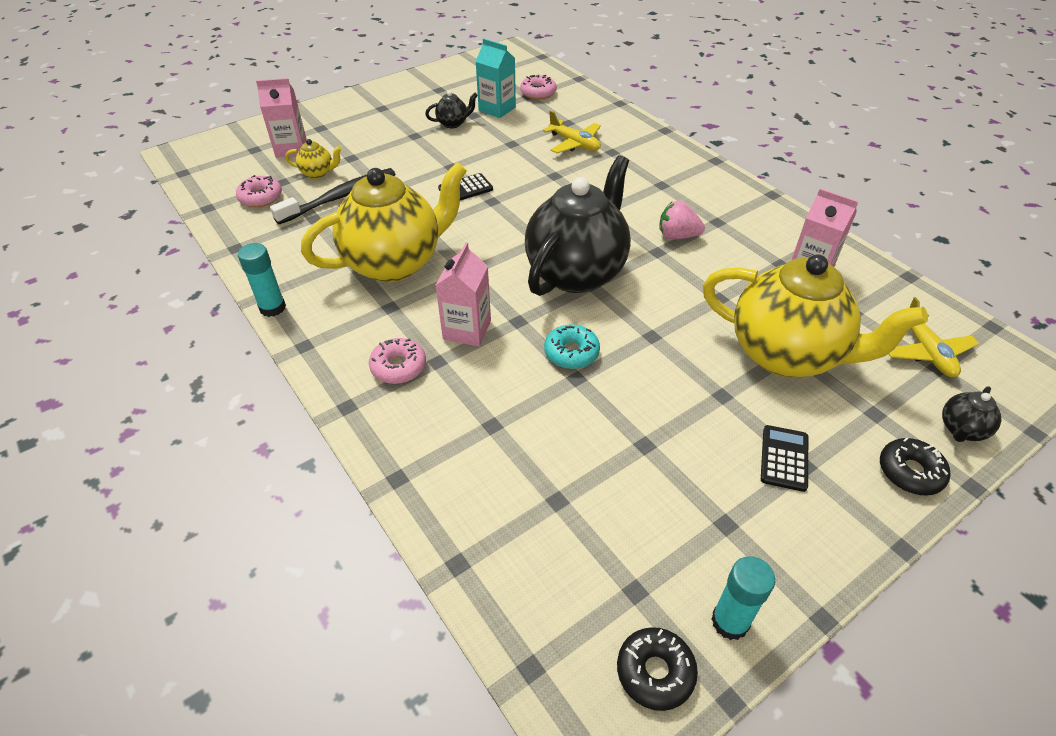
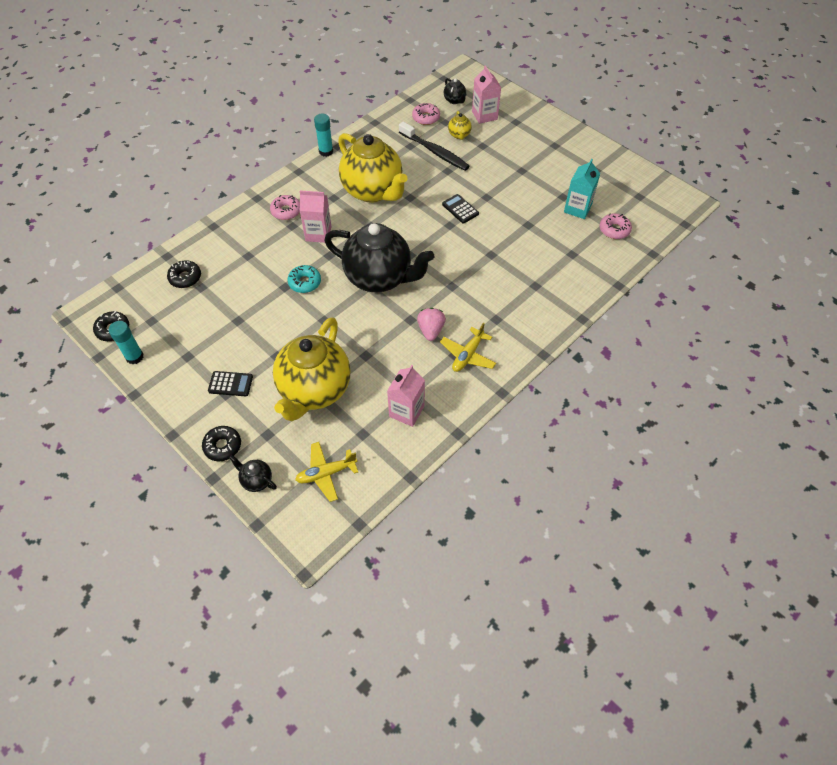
camera: 80 degrees right, 10 degrees up
black teapot [425,91,478,128] -> black teapot moved to [444,78,467,104]
yellow plane [543,110,601,153] -> yellow plane moved to [440,322,496,372]
none -> black donut [167,260,201,288]

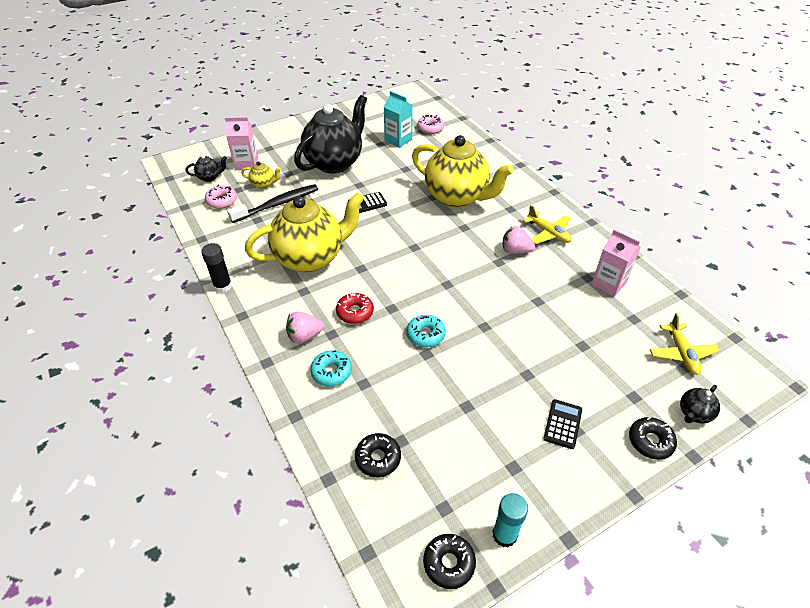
camera: 75 degrees left, 10 degrees down
pink donut [270,195,300,220] -> pink strawberry [286,312,324,344]
yellow teapot [273,317,351,421] -> yellow teapot moved to [412,135,514,208]
pink carton [300,190,332,243] -> red donut [336,293,374,324]
turquoise glue stick [314,113,333,157] -> black glue stick [201,243,232,293]
black teapot [324,223,434,292] -> black teapot moved to [294,95,367,173]
none -> turquoise donut [310,350,352,386]

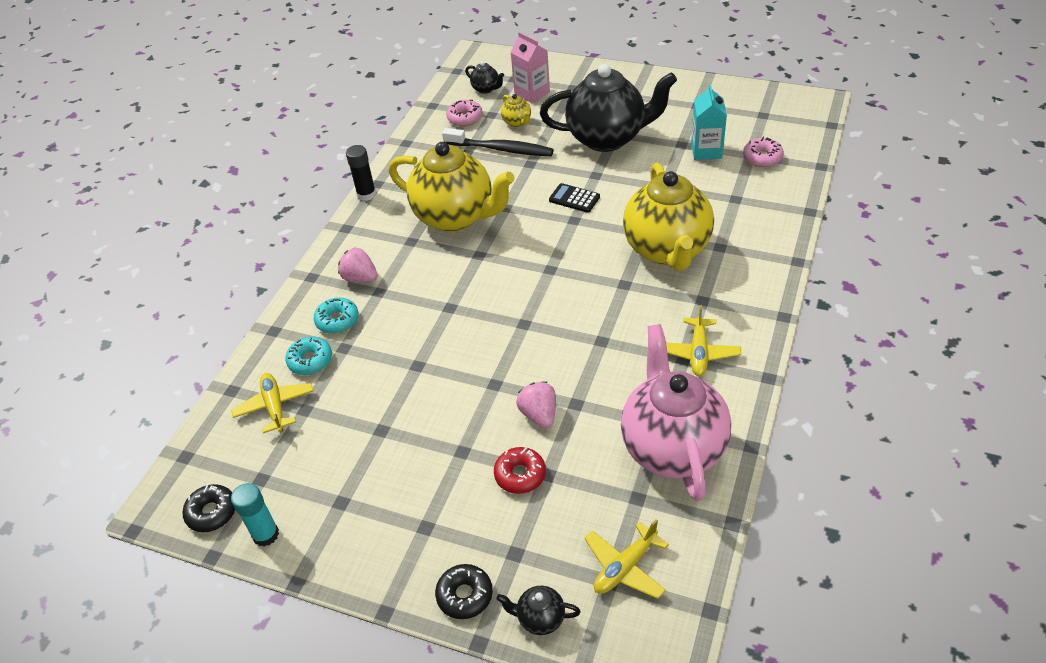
camera: 55 degrees right, 0 degrees up
red donut [336,293,374,324] -> red donut moved to [494,447,546,494]
black donut [355,433,401,477] -> yellow plane [231,373,314,434]
turquoise donut [407,315,446,347] -> turquoise donut moved to [285,337,332,375]
pink strawberry [503,226,535,254] -> pink strawberry moved to [516,381,556,428]
black calculator [543,399,582,449] -> none
pink carton [591,229,641,297] -> pink teapot [621,324,731,501]

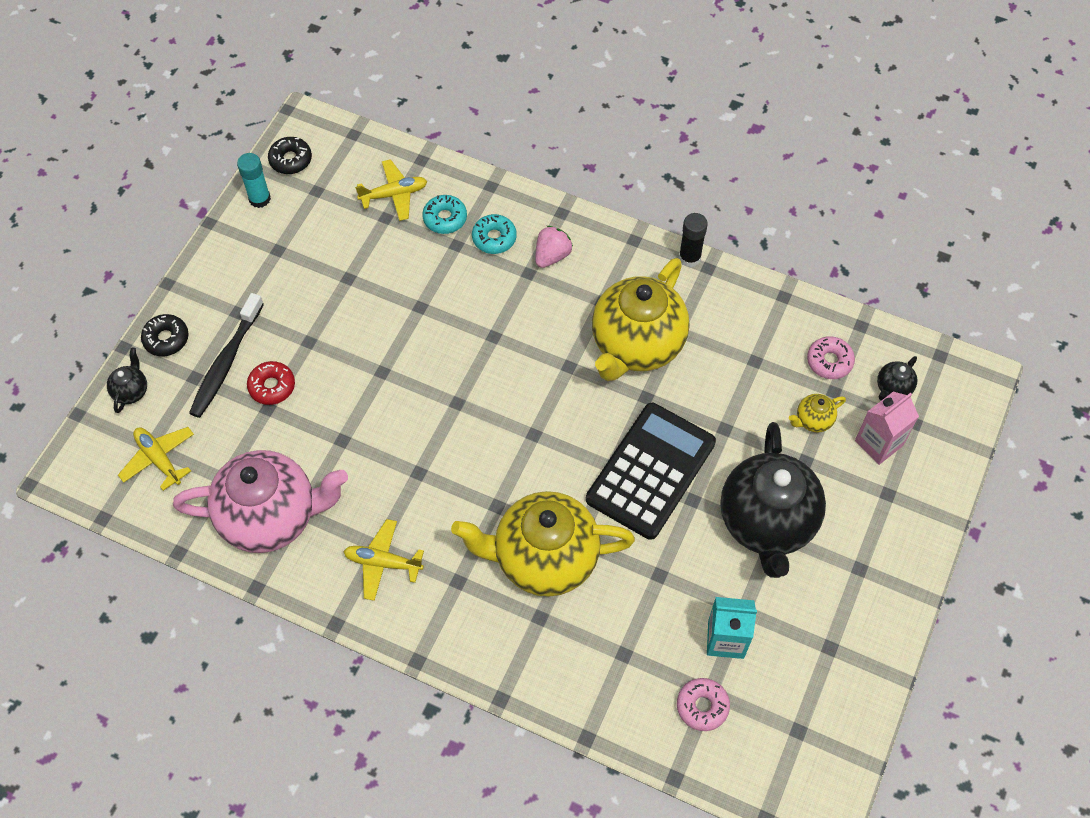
camera: 90 degrees right, 15 degrees up
black toothbrush [442,128,554,156] -> black toothbrush moved to [189,293,264,418]
pink strawberry [516,381,556,428] -> none
black calculator [549,183,600,213] -> black calculator [586,403,716,540], size x2.38

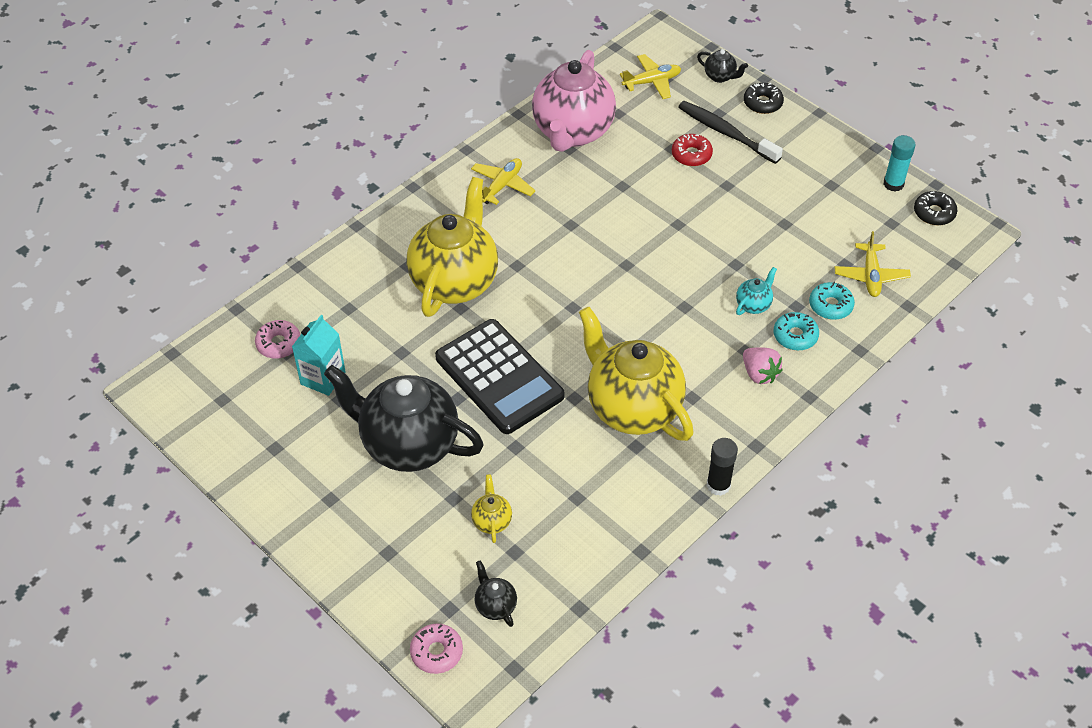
camera: 110 degrees right, 10 degrees down
pink donut [807,336,855,379] -> pink donut moved to [410,624,463,674]
pink carton [855,392,919,465] -> none
none -> turquoise teapot [736,267,777,315]

